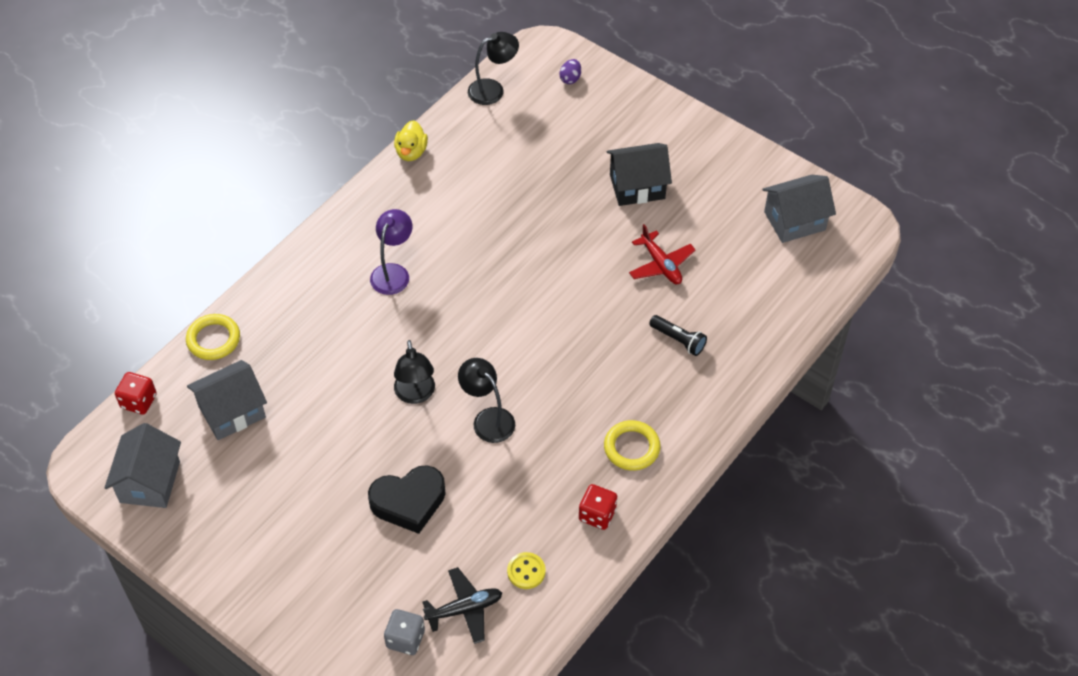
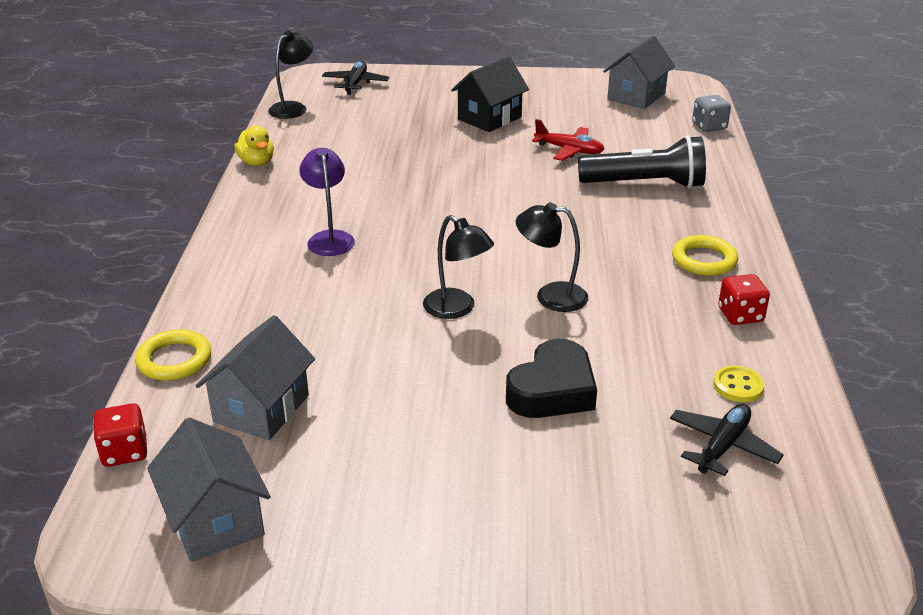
camera: 35 degrees left, 20 degrees down
grey dice [384,609,425,655] -> grey dice moved to [692,95,731,132]
purple egg [559,59,581,84] -> black plane [322,61,389,95]
black flashlight [649,315,707,356] -> black flashlight [578,135,706,188], size x1.96

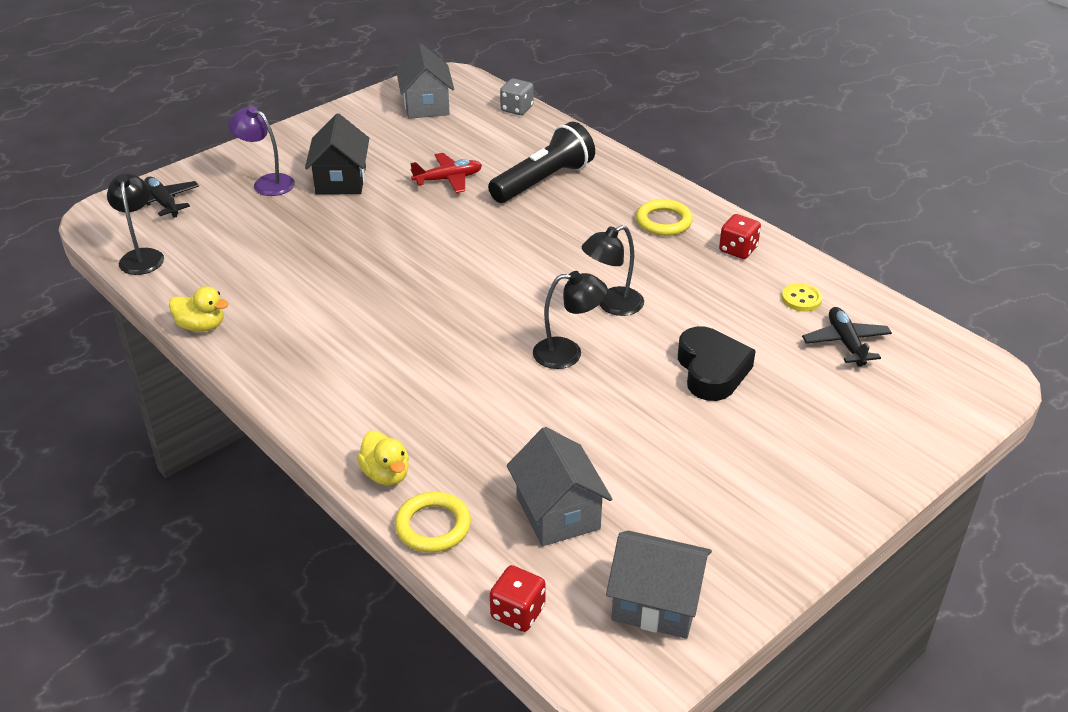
camera: 45 degrees left, 5 degrees up
purple lamp [299,148,355,256] -> purple lamp moved to [228,106,295,196]
none -> yellow duck [357,431,409,486]

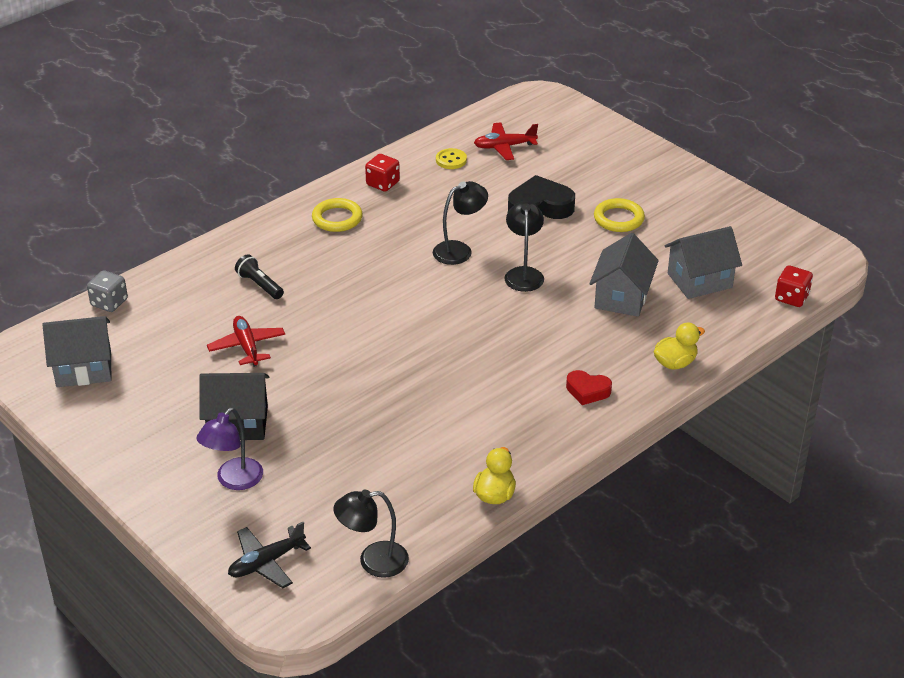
camera: 90 degrees left, 0 degrees up
yellow ring [395,492,471,552] -> yellow ring moved to [594,198,645,232]
black flashlight [488,121,595,203] -> black flashlight [235,254,284,299], size x0.51
black lamp [582,225,644,316] -> black lamp turned 90 degrees counterclockwise [433,181,488,265]
grey house [606,531,712,639] -> grey house moved to [589,233,659,317]
black plane [802,307,892,367] -> red plane [474,122,538,160]
none -> red heart [566,370,612,405]

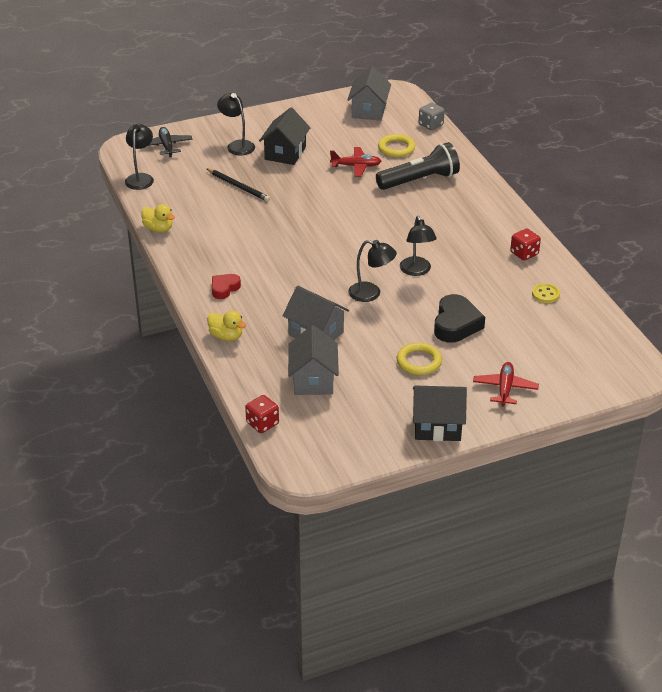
camera: 110 degrees right, 0 degrees up
purple lamp [196,408,263,490] -> black lamp [217,93,255,155]
black flashlight [235,254,284,299] -> black flashlight [376,142,460,190], size x1.96
yellow ring [312,198,363,232] -> yellow ring moved to [378,134,415,157]
red plane [474,122,538,160] -> red plane moved to [473,362,539,407]
yellow duck [654,322,705,370] -> yellow duck turned 45 degrees counterclockwise [207,310,246,341]
none -> black pencil [207,169,270,202]
none -> black house [413,386,467,441]

